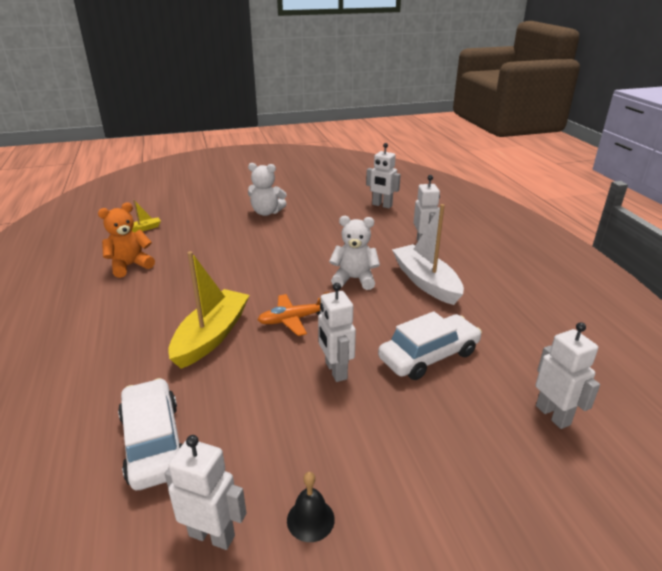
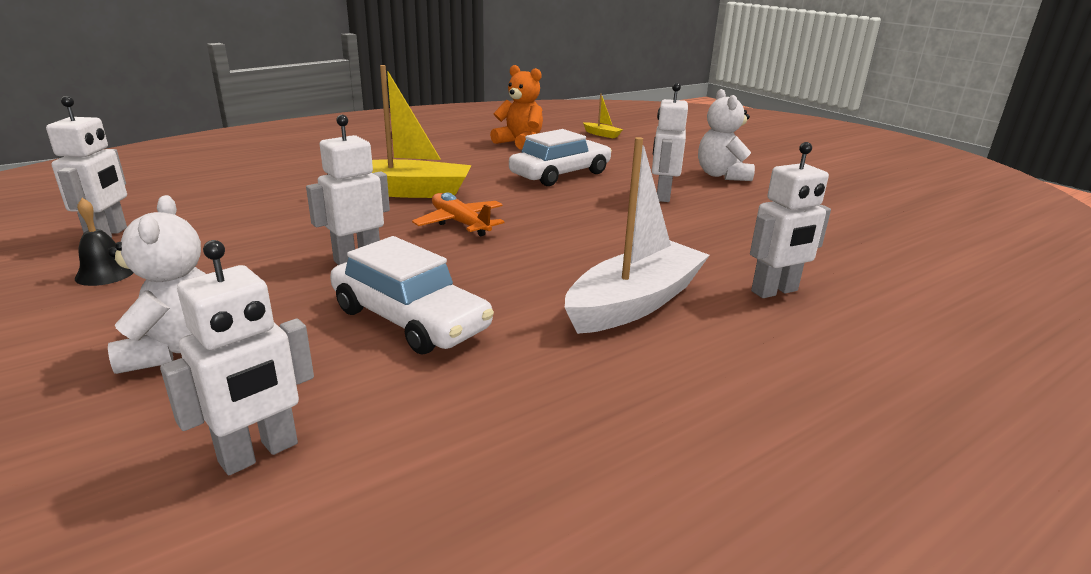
camera: 70 degrees right, 5 degrees down
white car [118,378,183,490] -> white car moved to [509,129,612,186]
white teddy bear [329,216,380,290] -> white teddy bear moved to [108,195,206,374]
white robot [366,143,401,208] -> white robot moved to [652,83,688,202]

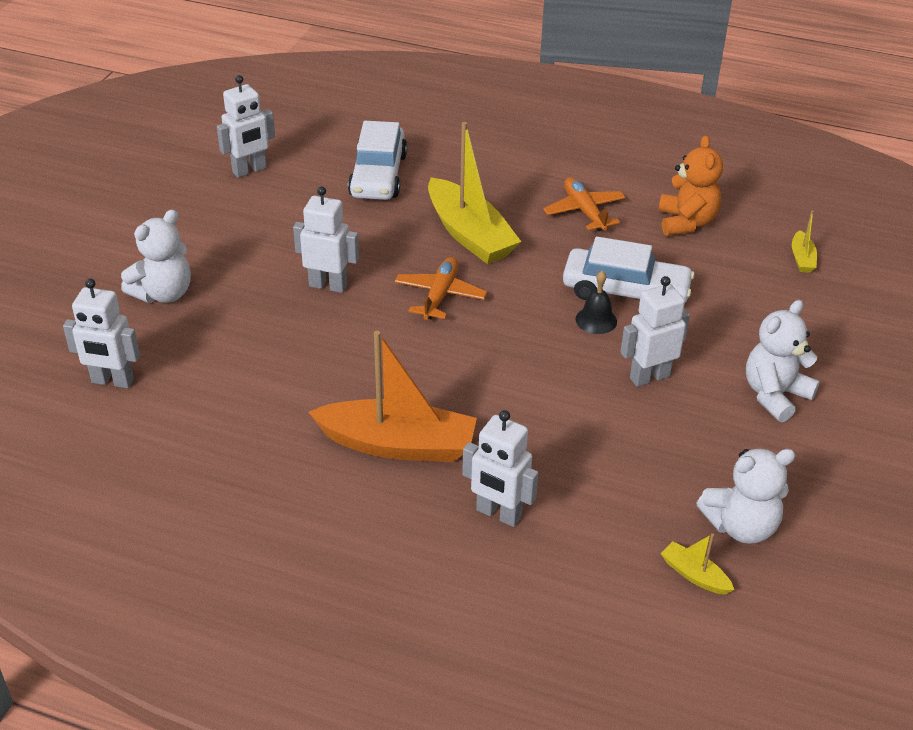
camera: 55 degrees right, 15 degrees up
black bell [75,198,134,286] -> black bell moved to [576,271,617,334]
white car [330,236,494,354] -> white car moved to [348,121,407,200]
white boat [565,137,710,334] -> orange boat [308,331,477,462]
none -> orange plane [543,177,625,231]
none -> yellow boat [661,533,734,595]
none -> white teddy bear [696,449,795,544]

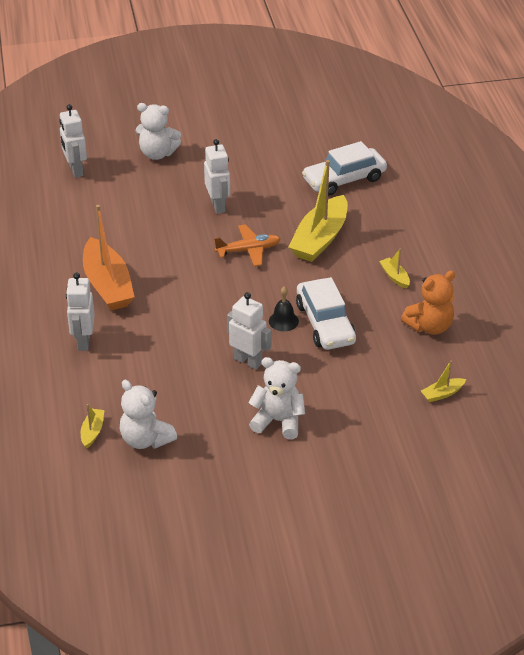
camera: 60 degrees right, 0 degrees up
white robot [217,75,275,178] -> none
orange plane [543,177,625,231] -> yellow boat [379,248,410,289]

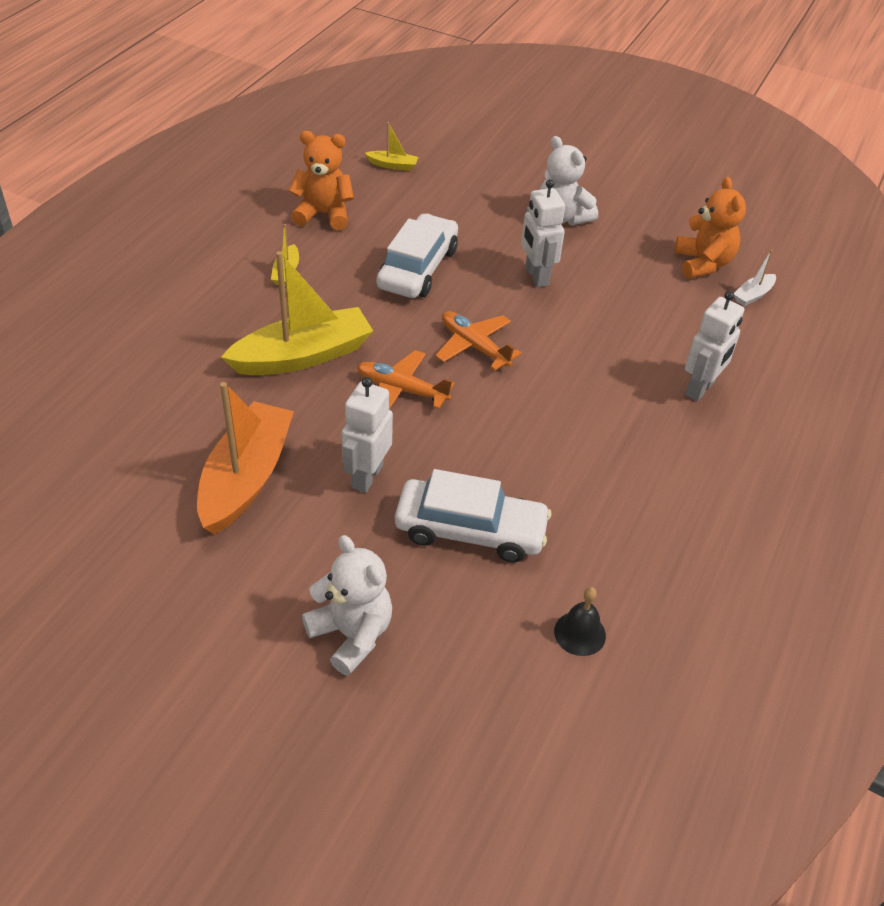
camera: 145 degrees left, 5 degrees up
white robot [59,104,87,178] -> none
yellow boat [81,404,105,448] -> white boat [734,250,776,306]
orange boat [83,205,134,310] -> orange boat moved to [197,382,294,534]
white teddy bear [120,380,177,449] -> orange teddy bear [674,177,746,278]
black bell [269,287,299,331] -> black bell moved to [554,587,606,656]
white car [302,141,387,196] -> white car moved to [395,469,551,563]
none -> orange plane [435,311,522,371]

